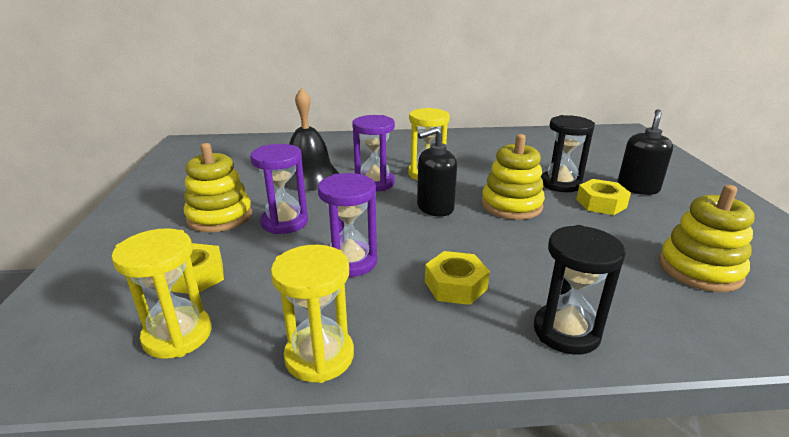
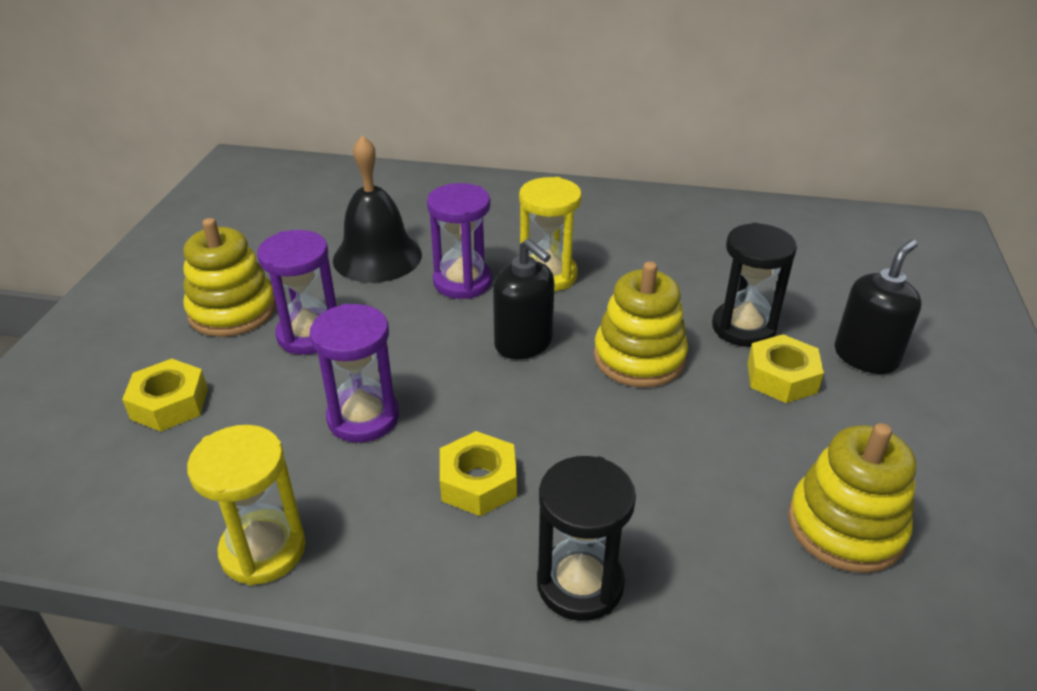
camera: 15 degrees right, 10 degrees up
yellow hourglass [111,228,212,359] -> none
black soap dispenser [417,127,457,217] -> black soap dispenser turned 120 degrees counterclockwise [493,239,555,359]

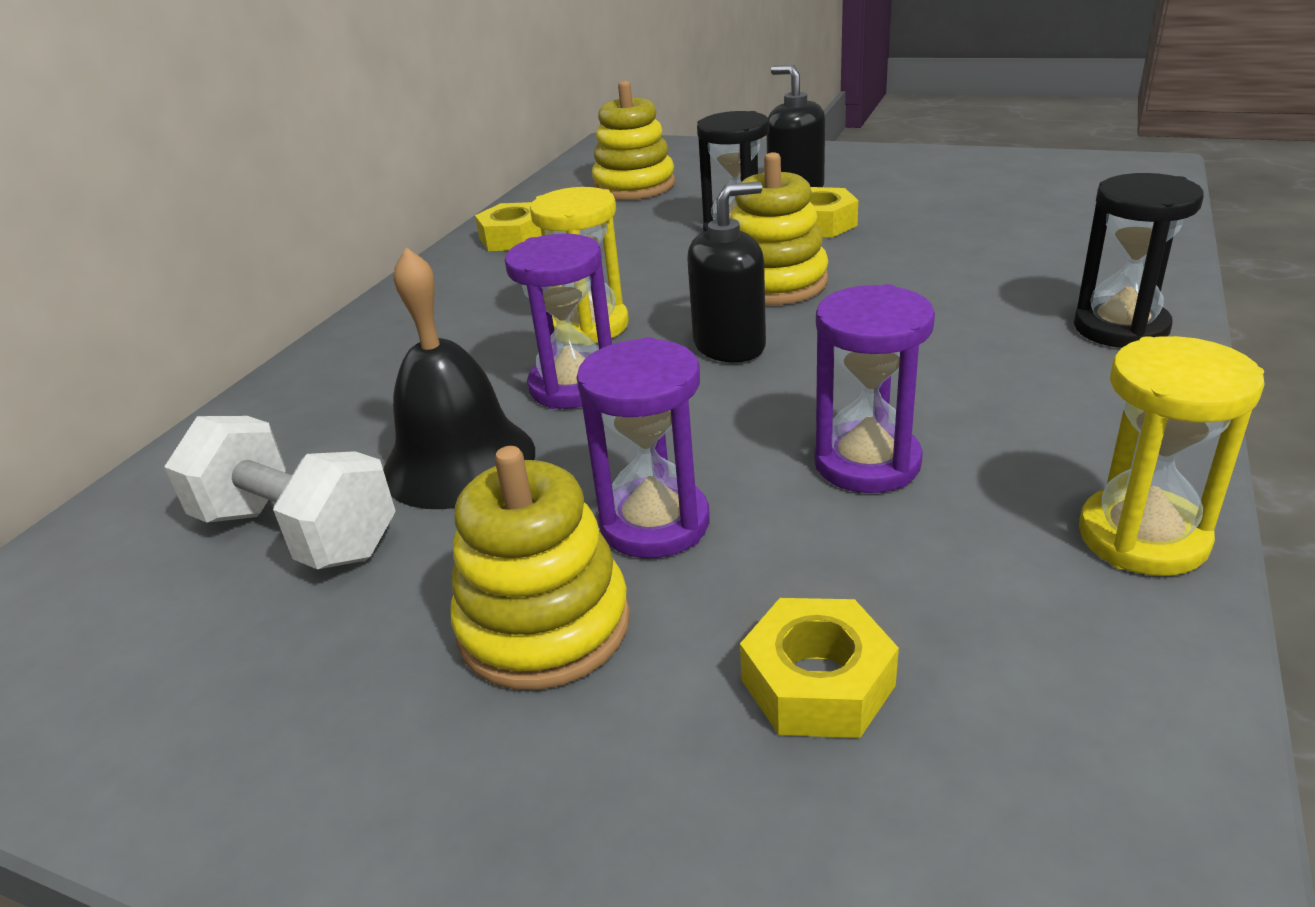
camera: 75 degrees left, 5 degrees down
yellow nut [440,431,517,516] -> yellow nut moved to [475,202,542,251]
yellow stacking toy [788,423,916,573] -> yellow stacking toy moved to [592,81,675,200]
none -> white dumbbell [164,416,396,569]

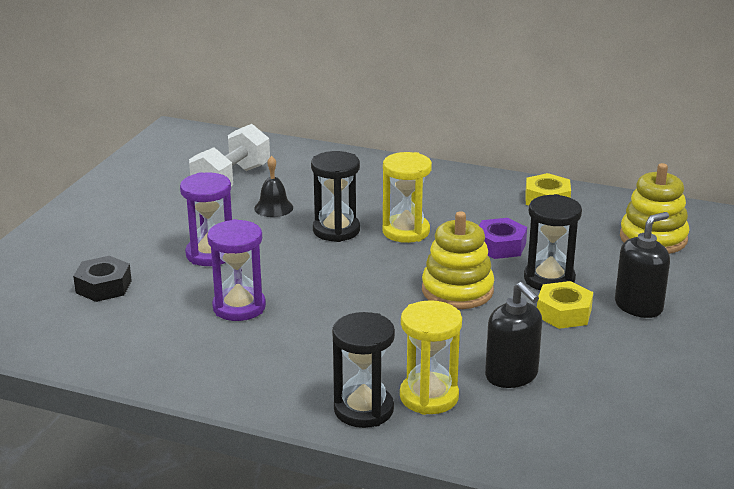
camera: 85 degrees right, 5 degrees down
black bell [383,247,535,509] -> black bell [254,156,293,217], size x0.54
yellow stacking toy [450,446,630,690] -> none
purple hourglass [505,234,612,409] -> black hourglass [311,151,360,242]
black soap dispenser [687,181,766,362] -> black soap dispenser moved to [485,282,542,388]
yellow nut [740,598,899,738] -> black nut [73,256,132,302]
yellow hourglass [1079,336,1265,576] -> yellow hourglass moved to [400,300,462,415]
none -> purple nut [479,218,527,259]

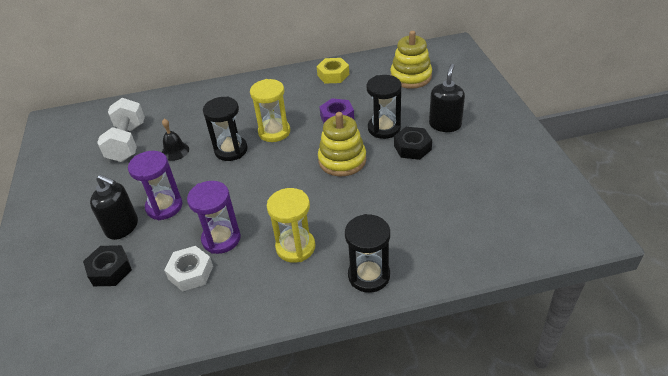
camera: 30 degrees left, 15 degrees up
yellow hourglass [400,300,462,415] -> yellow hourglass moved to [267,188,315,263]
black soap dispenser [485,282,542,388] -> black soap dispenser moved to [90,175,138,240]
yellow nut [537,281,593,329] -> black nut [394,127,432,160]
none -> white nut [164,246,213,292]

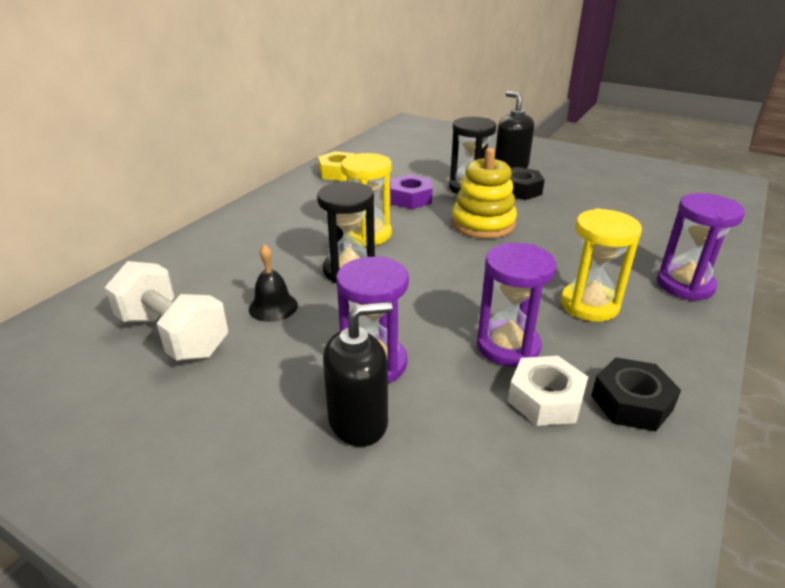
camera: 50 degrees left, 10 degrees down
black nut [83,245,132,286] -> black nut moved to [591,357,681,432]
black hourglass [345,214,390,293] -> purple hourglass [657,193,745,301]
yellow stacking toy [390,31,432,89] -> none

